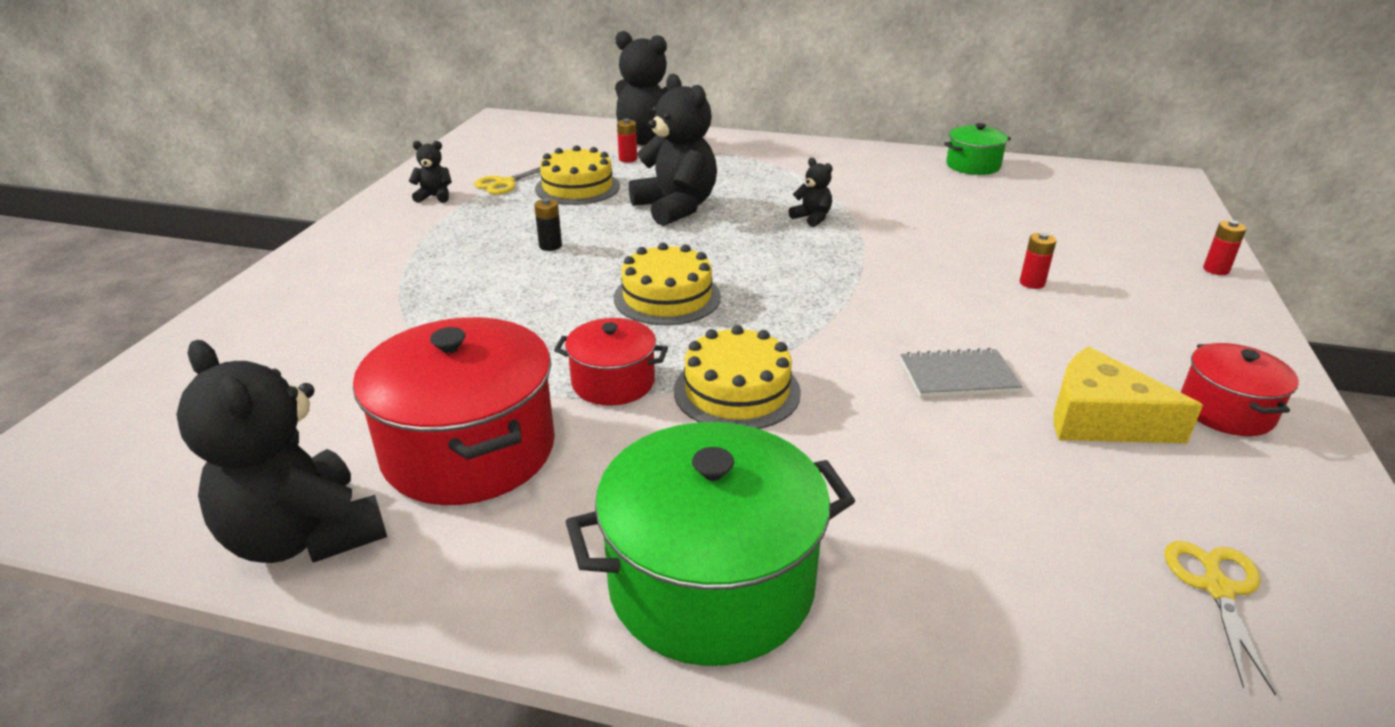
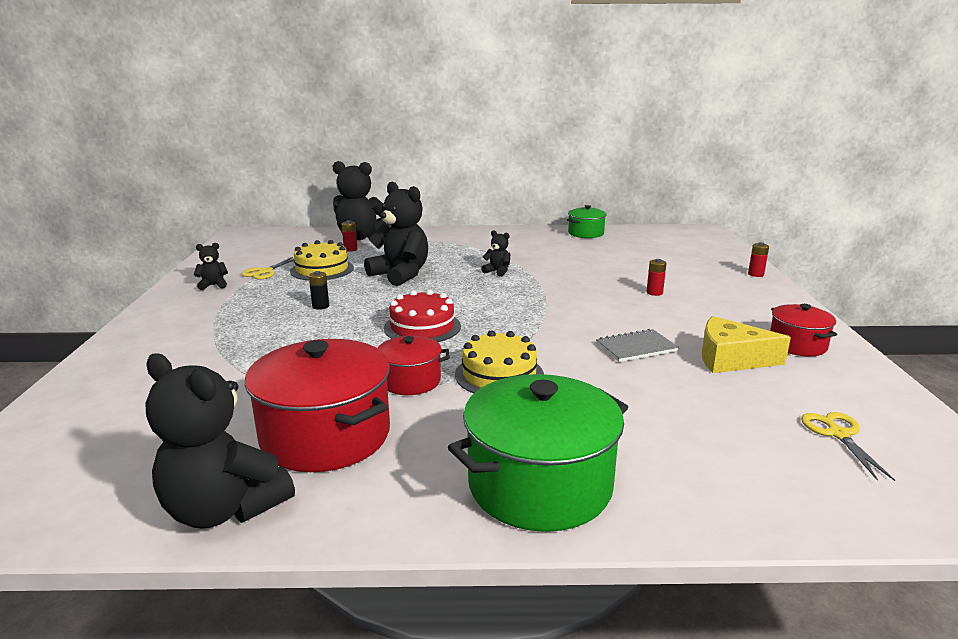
camera: 15 degrees left, 10 degrees down
yellow cake [614,243,721,325] -> red cake [384,290,461,342]

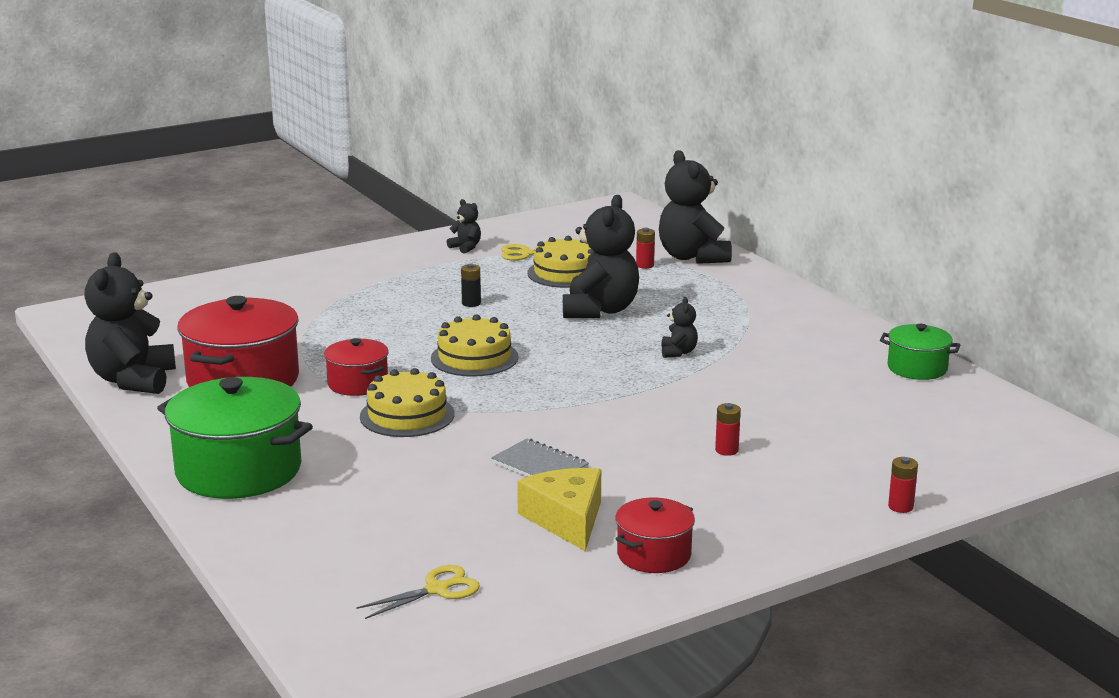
camera: 60 degrees right, 0 degrees up
red cake [384,290,461,342] -> yellow cake [431,314,519,377]

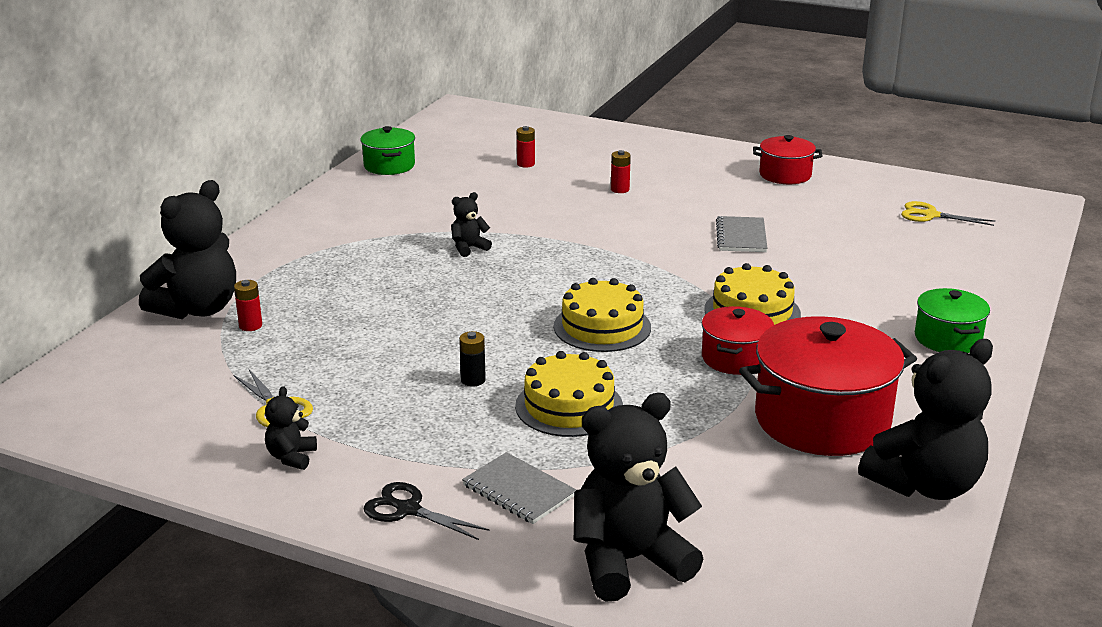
camera: 125 degrees left, 5 degrees up
green pot [157,377,313,499] -> green pot [915,288,990,353], size x0.54
yellow cheese [517,468,601,551] -> none
yellow cake [527,236,594,288] -> yellow cake moved to [515,351,623,437]
black teddy bear [563,195,639,318] -> black teddy bear moved to [574,393,703,602]
red battery [888,457,918,513] -> red battery moved to [517,126,535,168]
none -> black scissors [363,482,489,540]
none -> grey notebook [462,452,577,524]

